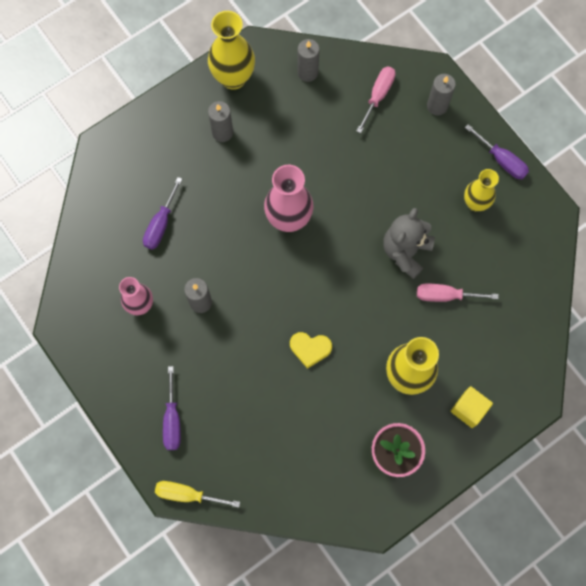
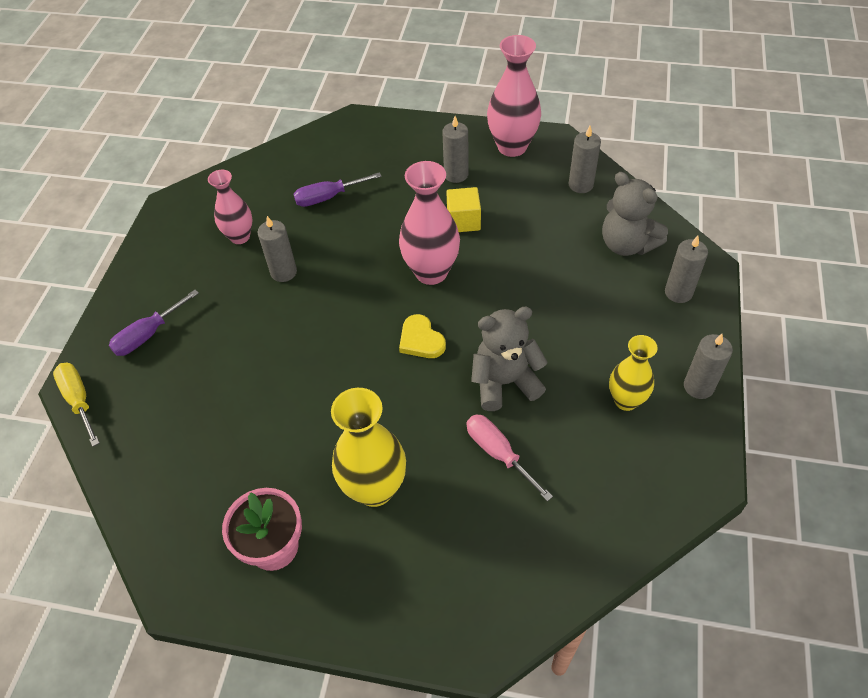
camera: 50 degrees right, 20 degrees down
yellow vase [208,11,255,90] -> pink vase [487,35,541,157]
yellow heart [290,332,332,369] -> yellow heart moved to [399,314,446,358]
pink screwdriver [356,67,396,133] -> grey teddy bear [602,172,668,256]
yellow cube [450,386,493,428] -> yellow cube moved to [446,187,481,232]
purple screwdriver [465,124,529,179] -> grey candle [684,334,733,399]

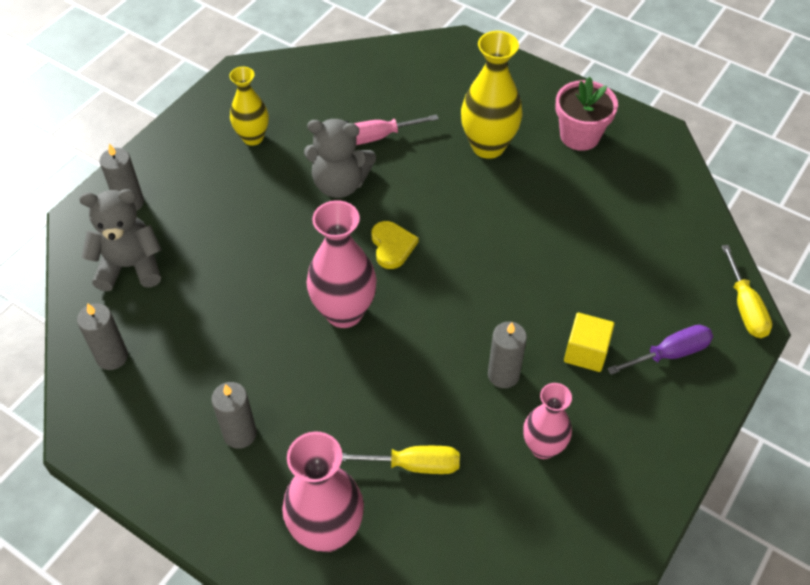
camera: 160 degrees left, 0 degrees up
purple screwdriver [294,172,382,207] -> yellow screwdriver [342,446,460,474]
yellow cube [446,187,481,232] -> yellow cube moved to [564,313,615,372]
pink screwdriver [467,414,553,501] -> pink screwdriver turned 90 degrees clockwise [354,114,439,145]
pink vase [487,35,541,157] -> pink vase moved to [282,431,364,552]
grey teddy bear [602,172,668,256] -> grey teddy bear turned 75 degrees counterclockwise [79,189,162,291]
grey candle [684,334,733,399] -> none

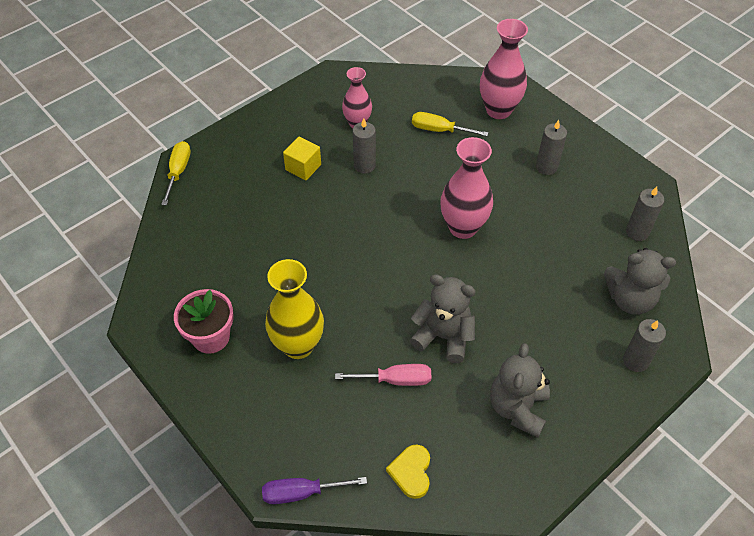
camera: 165 degrees left, 0 degrees up
yellow vase [229,67,269,146] -> grey teddy bear [490,343,550,438]
yellow heart [371,221,418,269] -> yellow heart moved to [386,444,430,499]
purple screwdriver [607,325,713,375] -> purple screwdriver moved to [262,477,367,504]

